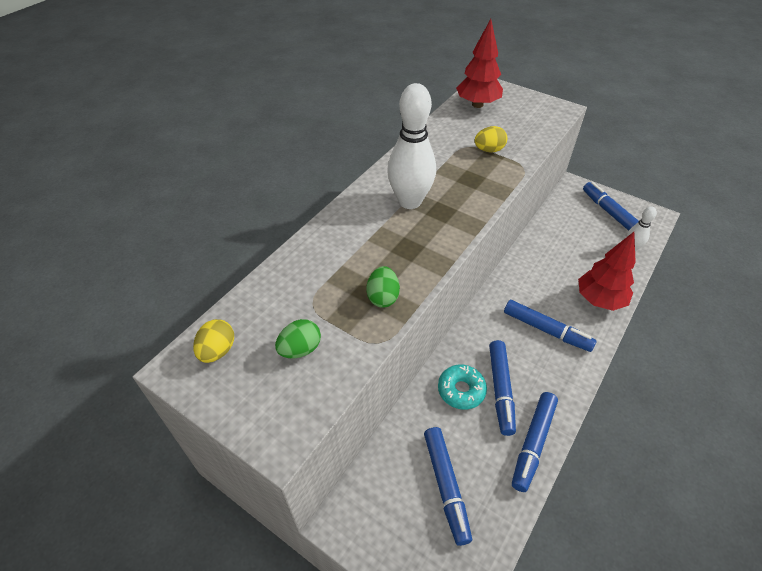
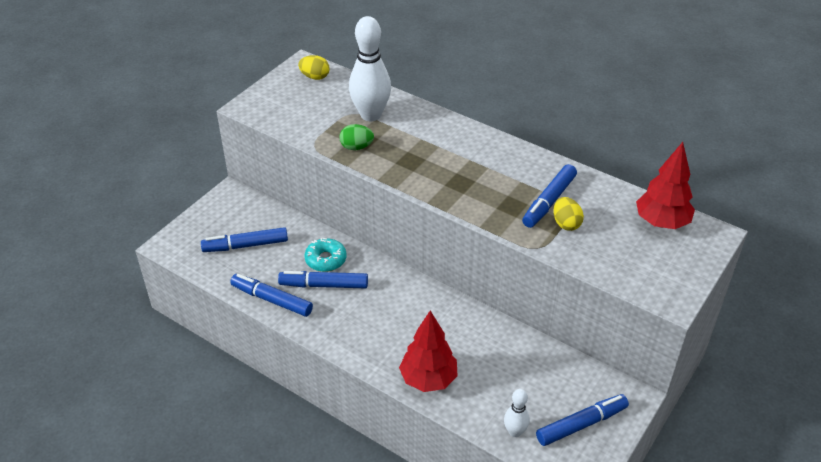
camera: 90 degrees right, 5 degrees down
green egg [275,319,321,358] -> none
white bowling pin [387,83,436,209] -> white bowling pin moved to [349,16,391,121]
blue marker [504,300,596,352] -> blue marker moved to [522,164,577,228]

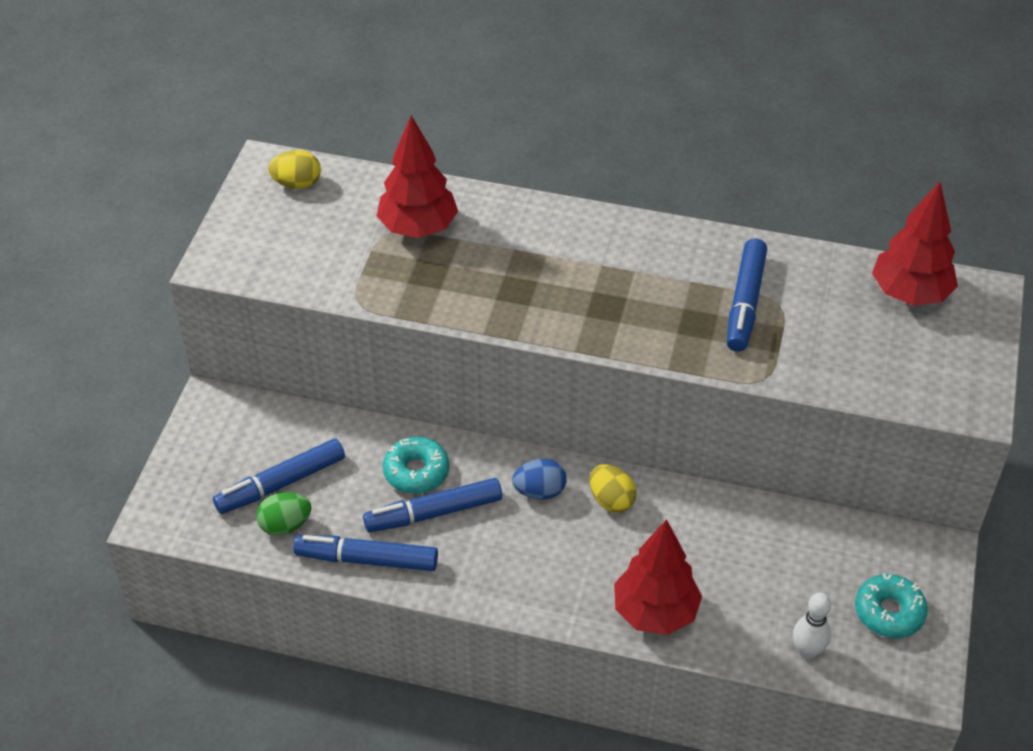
camera: 20 degrees left, 5 degrees up
green egg [340,124,374,150] -> green egg moved to [256,492,312,536]
white bowling pin [349,16,391,121] -> red tree [377,115,458,238]
blue marker [536,394,629,446] -> turquoise donut [855,573,928,638]
yellow egg [553,197,584,231] -> yellow egg moved to [590,464,637,513]
none -> blue egg [512,459,567,500]

